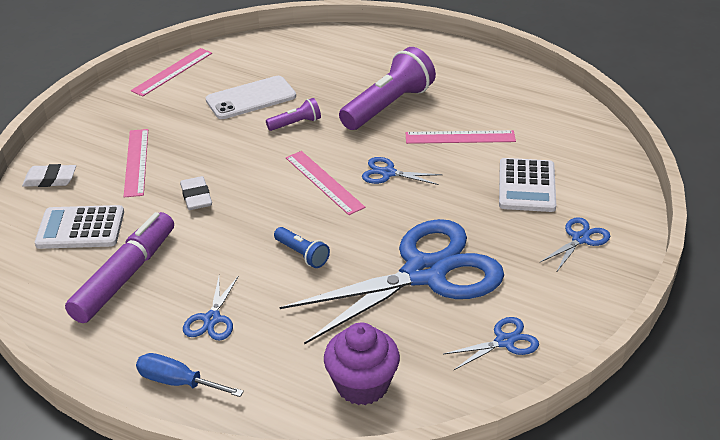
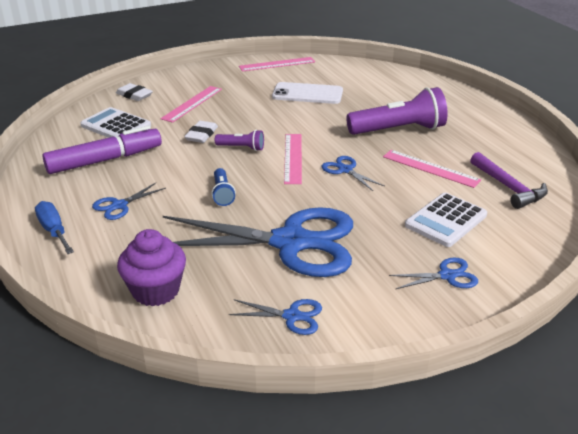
camera: 35 degrees right, 5 degrees down
purple flashlight [266,98,321,131] -> purple flashlight moved to [215,130,264,151]
none -> purple hammer [470,152,548,209]

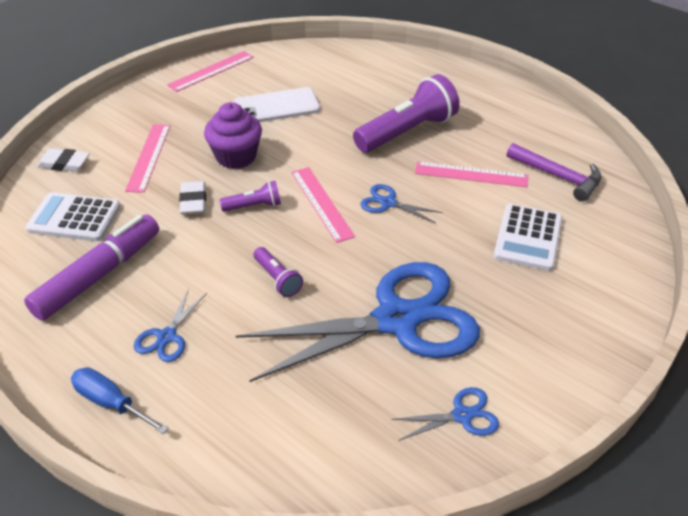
camera: 25 degrees left, 10 degrees up
purple cupcake [117,229,186,306] -> purple cupcake moved to [204,102,262,169]
blue flashlight [211,168,236,206] -> purple flashlight [253,247,303,297]
blue scissors [389,258,478,289] -> none

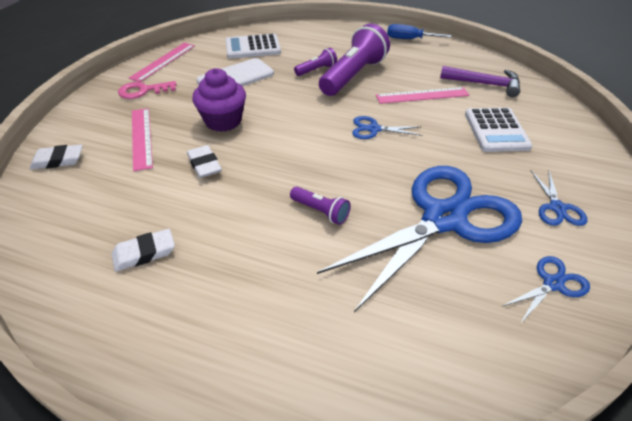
camera: 20 degrees left, 0 degrees up
purple marker [24,214,159,321] -> white eraser [112,229,175,272]
white calculator [25,192,121,241] -> white calculator moved to [225,34,281,59]
blue screwdriver [71,367,169,434] -> blue screwdriver moved to [387,24,451,39]
blue scissors [134,288,207,362] -> blue scissors moved to [531,171,587,226]
purple flashlight [220,181,281,212] -> purple flashlight moved to [294,48,337,76]
pink ruler [291,167,355,243] -> none
none -> pink key [118,81,177,99]

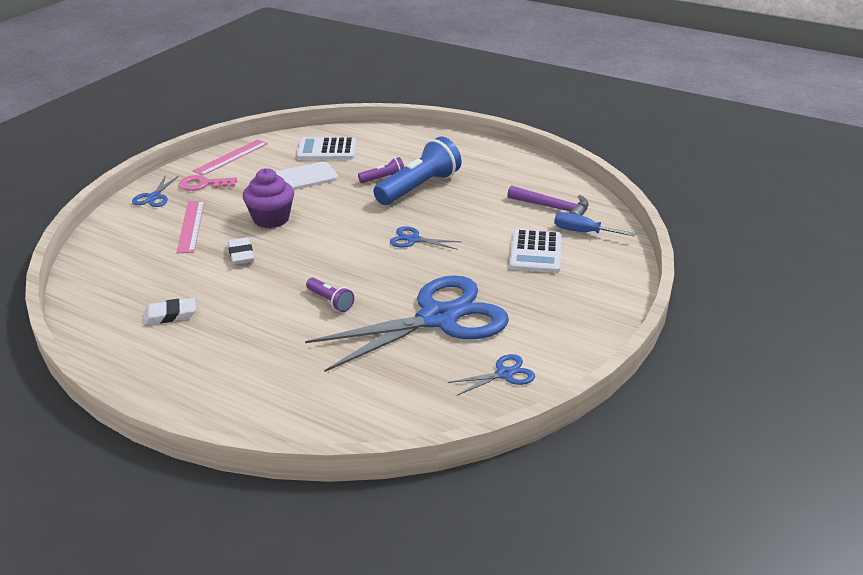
camera: 10 degrees right, 10 degrees down
white eraser [29,144,83,169] -> none
purple flashlight [319,23,390,96] -> blue flashlight [373,137,461,205]
pink ruler [376,87,469,104] -> none
blue screwdriver [387,24,451,39] -> blue screwdriver moved to [554,212,636,236]
blue scissors [531,171,587,226] -> blue scissors moved to [132,175,179,207]

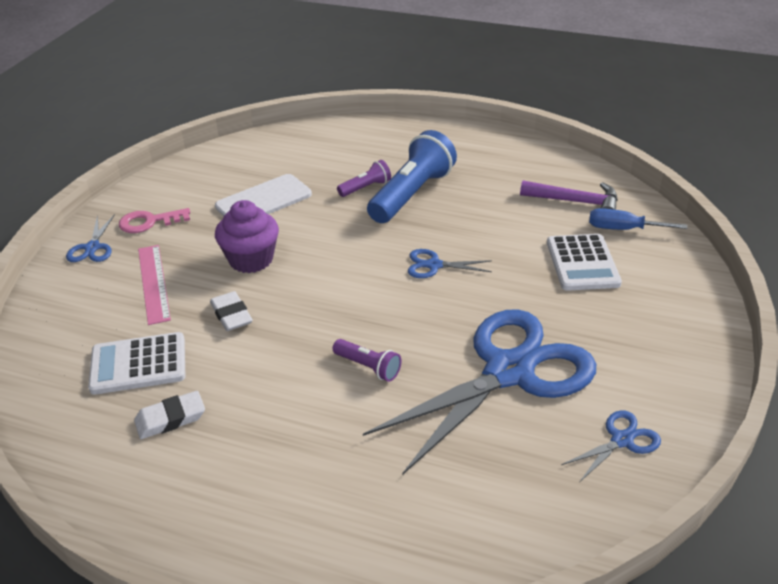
camera: 10 degrees left, 5 degrees up
pink ruler [192,139,268,176] -> none
white calculator [297,137,356,160] -> white calculator moved to [88,332,185,395]

